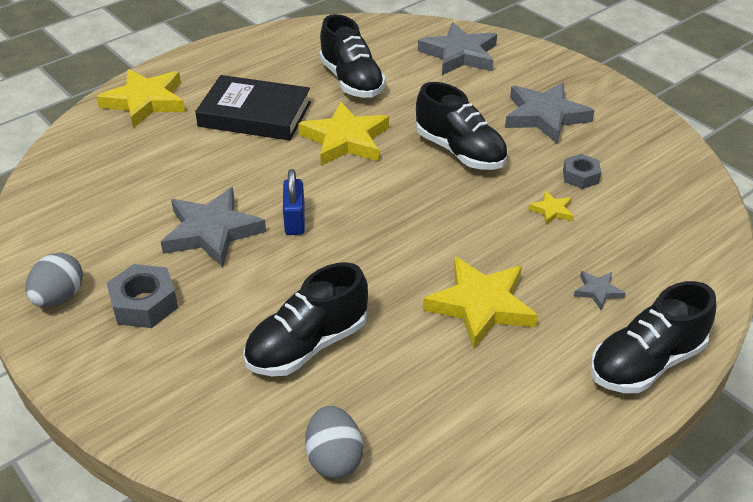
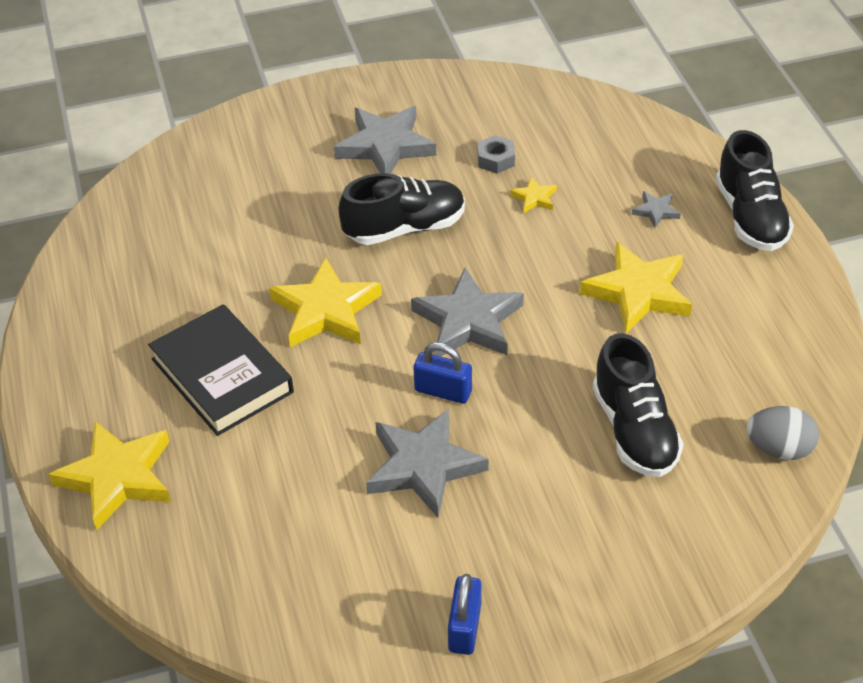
camera: 65 degrees left, 5 degrees up
grey egg [25,253,83,307] -> blue padlock [448,574,481,655]
grey nut [106,264,178,328] -> none
black book [195,75,311,141] -> black book turned 75 degrees counterclockwise [148,304,294,436]
black shoe [319,14,386,98] -> none
grey star [418,22,497,75] -> grey star moved to [411,268,524,356]

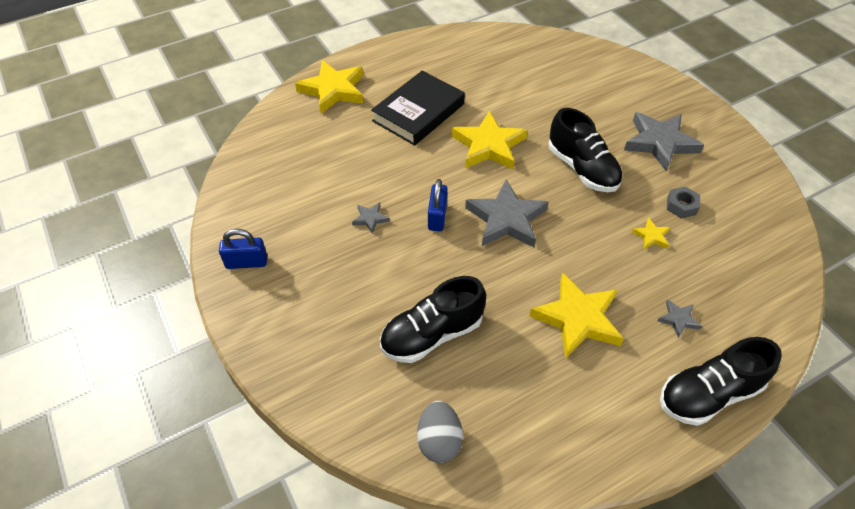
camera: 75 degrees right, 5 degrees up
grey star [366,409,489,517] -> grey star [352,203,390,234], size x0.45

